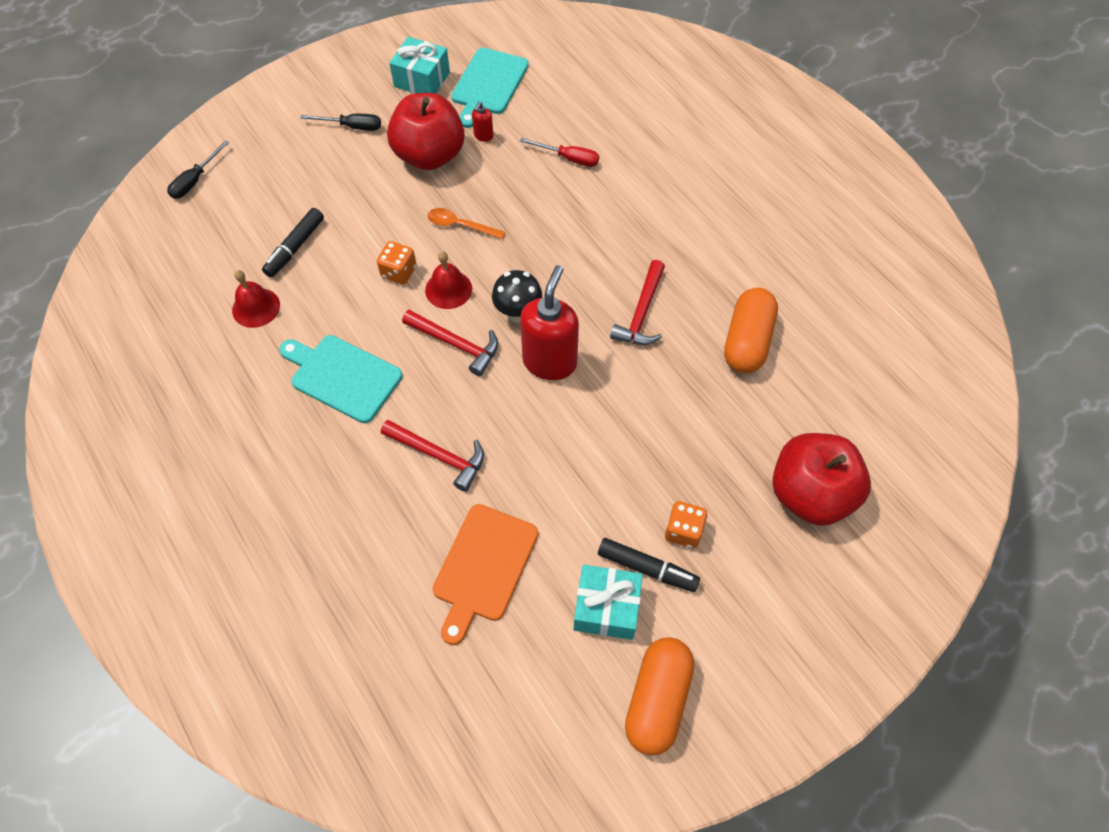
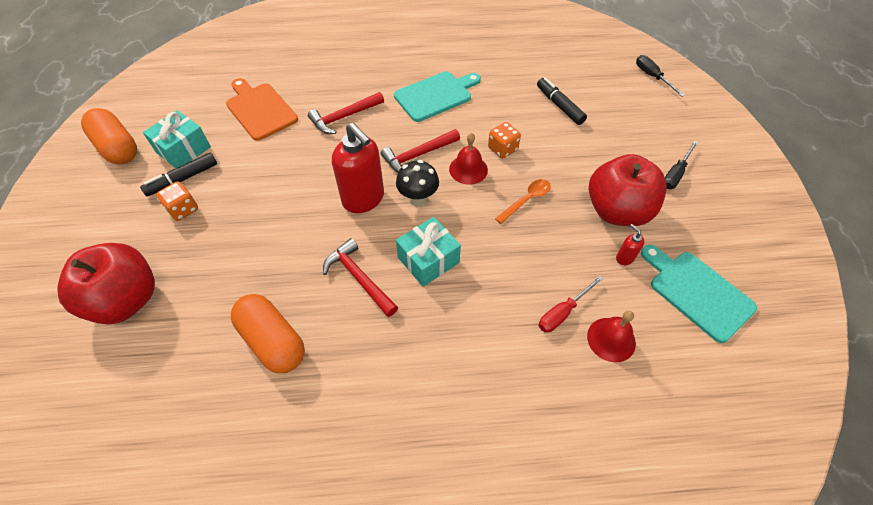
camera: 120 degrees right, 5 degrees down
red bell [232,270,280,328] -> red bell moved to [587,311,636,363]
turquoise gift [389,37,450,94] -> turquoise gift moved to [396,217,461,287]

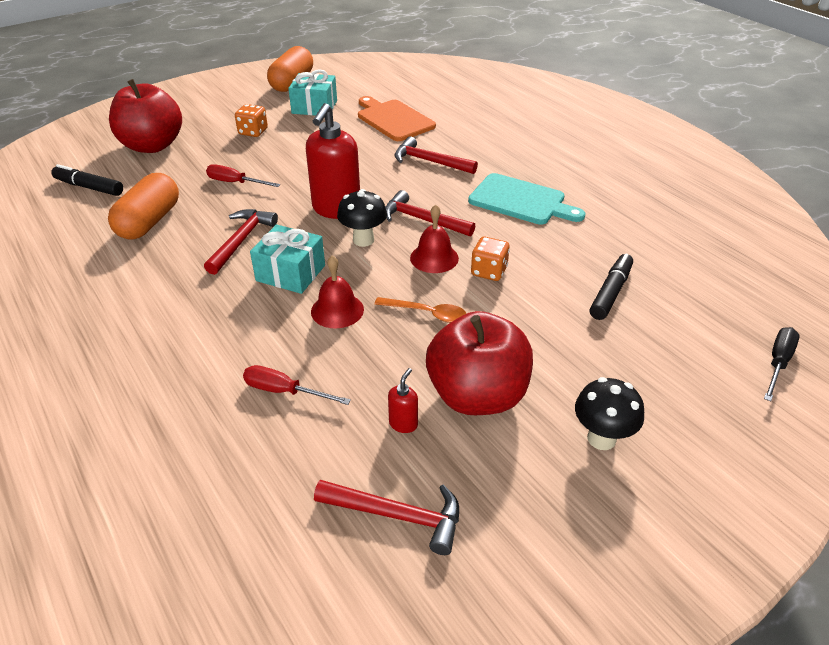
camera: 60 degrees right, 15 degrees down
black marker [140,153,217,196] -> black marker moved to [51,164,123,196]
orange cutting board [226,78,298,141] -> orange cutting board turned 60 degrees counterclockwise [358,96,436,141]
red bell [587,311,636,363] -> red bell moved to [311,256,364,328]
turquoise cutting board [641,245,757,343] -> red hammer [314,480,459,555]
black screwdriver [665,140,698,189] -> black mushroom [575,377,644,450]
none -> red screwdriver [206,164,280,187]

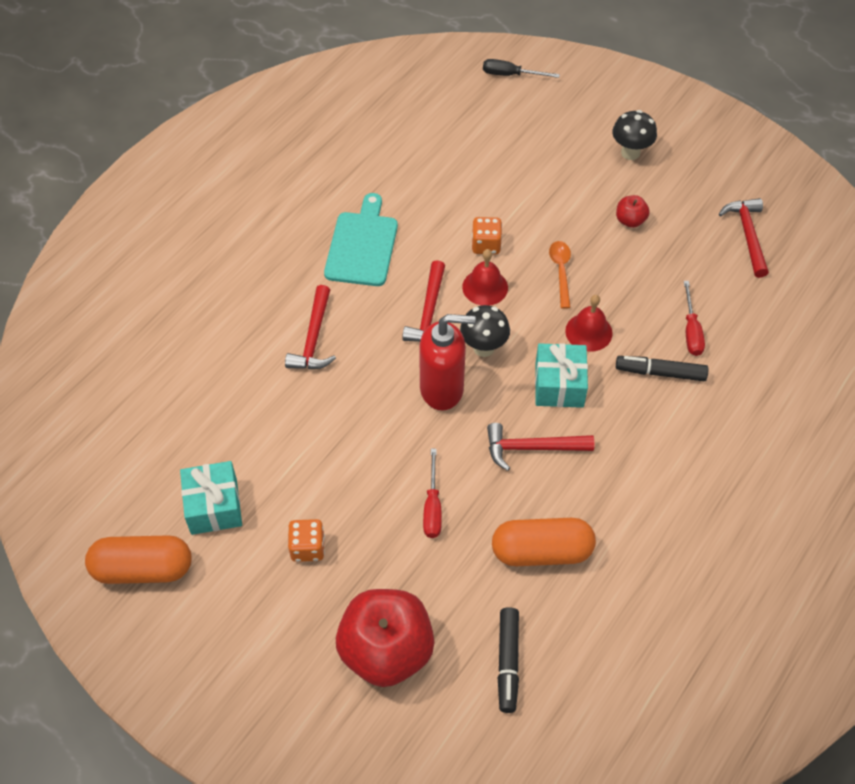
camera: 110 degrees left, 15 degrees up
orange cutting board [358,96,436,141] -> none
red soap dispenser [388,368,418,433] -> none
red apple [426,311,533,415] -> red apple [616,195,650,228], size x0.43
black marker [590,253,633,320] -> black marker moved to [616,356,708,381]

